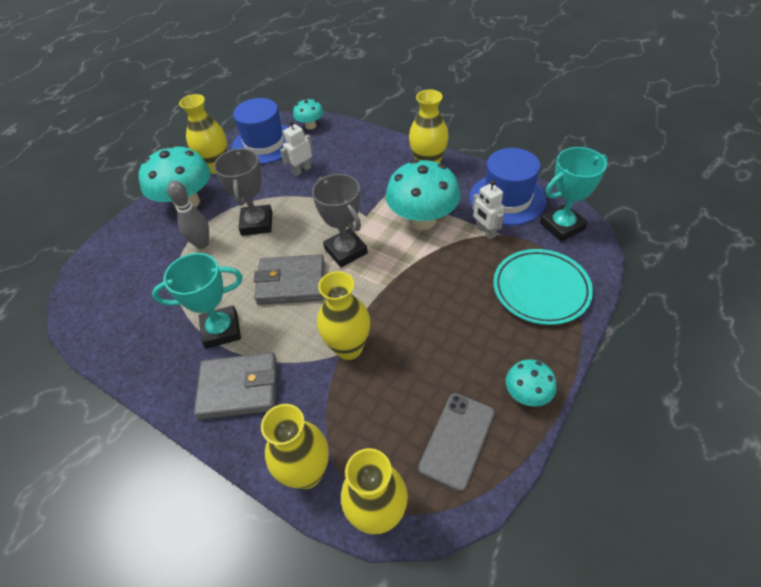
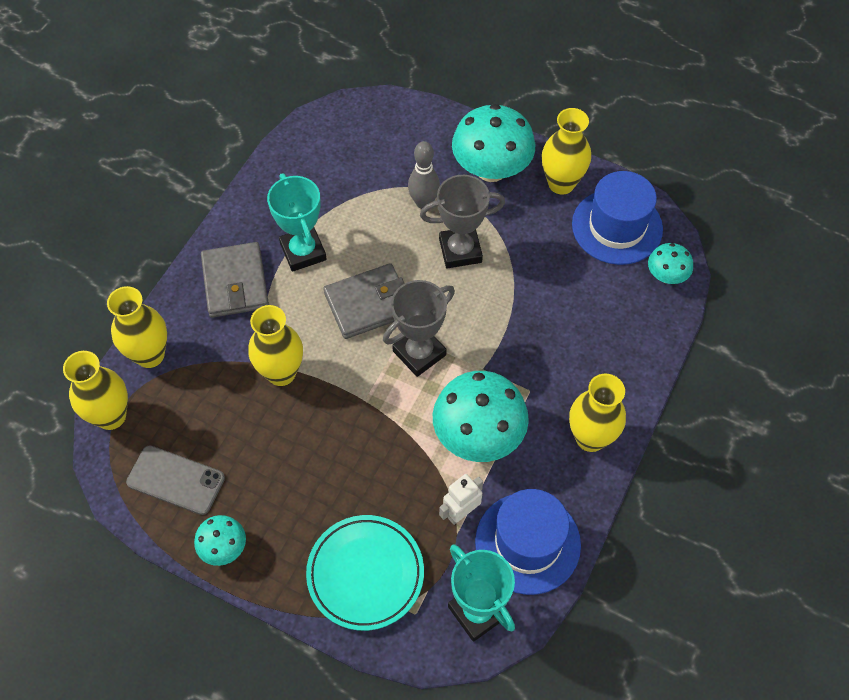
camera: 80 degrees right, 10 degrees up
grey wallet [253,254,325,305] -> grey wallet turned 75 degrees clockwise [323,263,405,339]
white robot [280,120,313,176] -> none

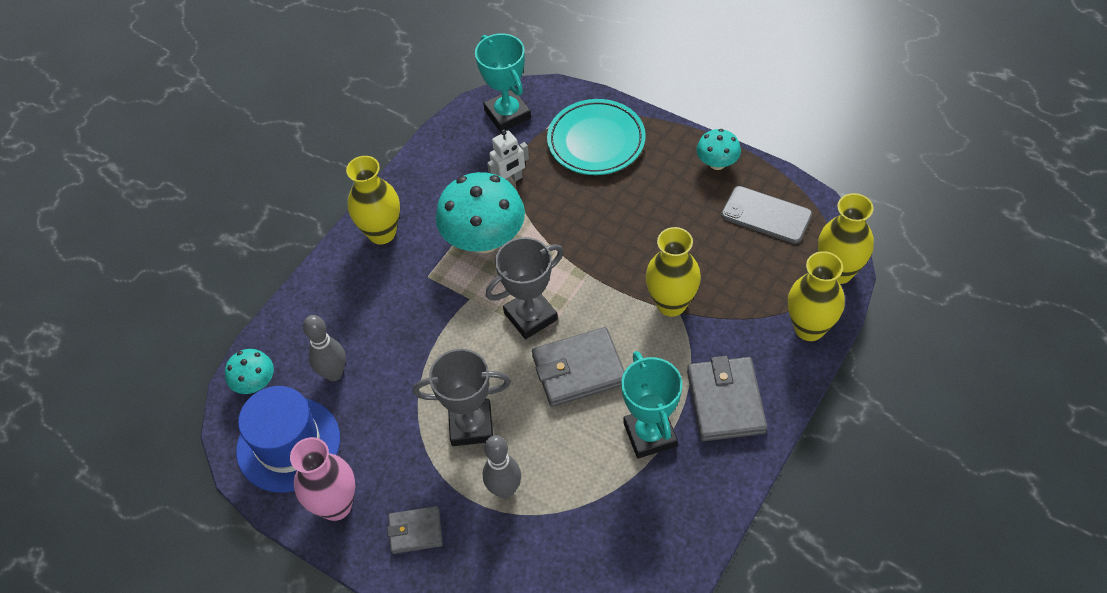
camera: 170 degrees left, 5 degrees down
turquoise mushroom [452,104,535,182] -> grey wallet [387,506,443,554]
blue hat [475,489,581,595] -> none
yellow vase [542,108,591,195] -> pink vase [290,437,356,521]
none -> grey bowling pin [303,315,346,381]

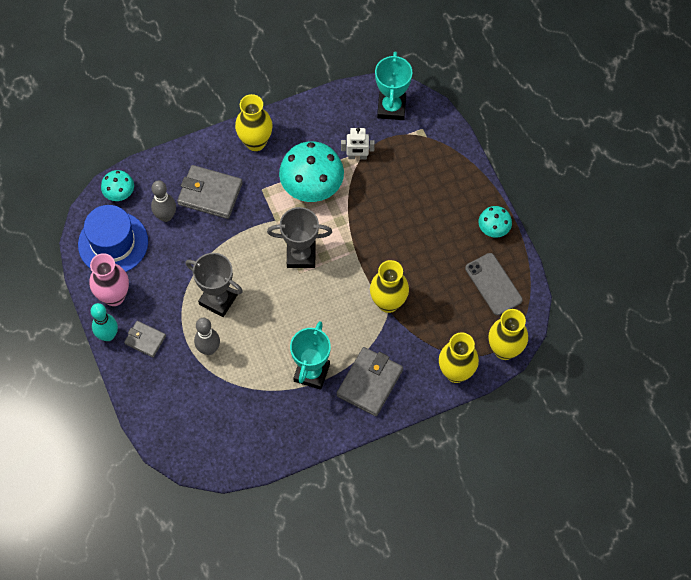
camera: 30 degrees right, 10 degrees up
grey wallet [532,327,625,407] -> grey wallet moved to [177,165,243,219]
turquoise plate [547,99,646,175] -> none
none -> turquoise bowling pin [91,303,118,341]

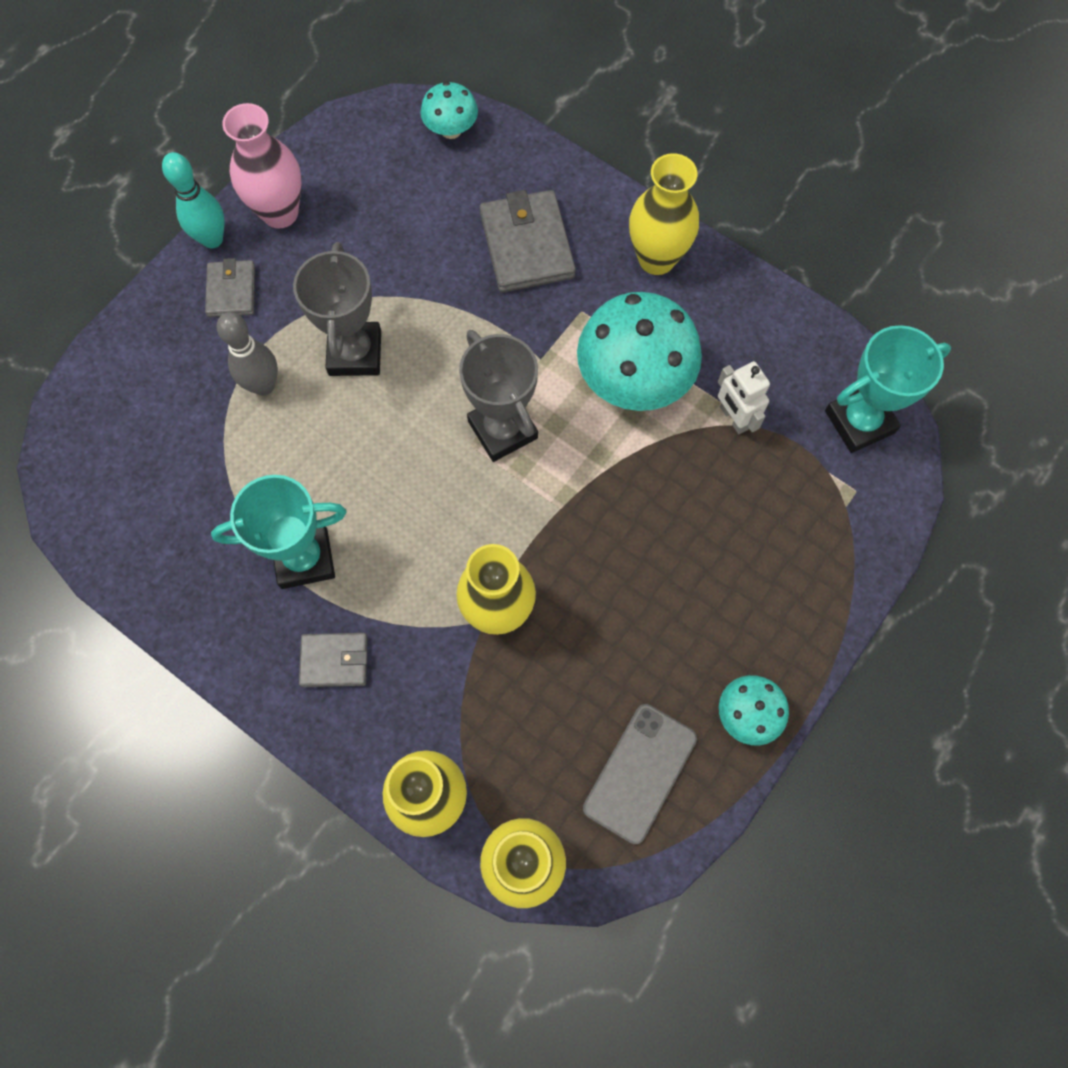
camera: 60 degrees right, 5 degrees up
blue hat [78,205,148,272] -> none
grey bowling pin [151,180,176,222] -> none
grey wallet [337,347,403,416] -> grey wallet [299,633,367,687], size x0.59

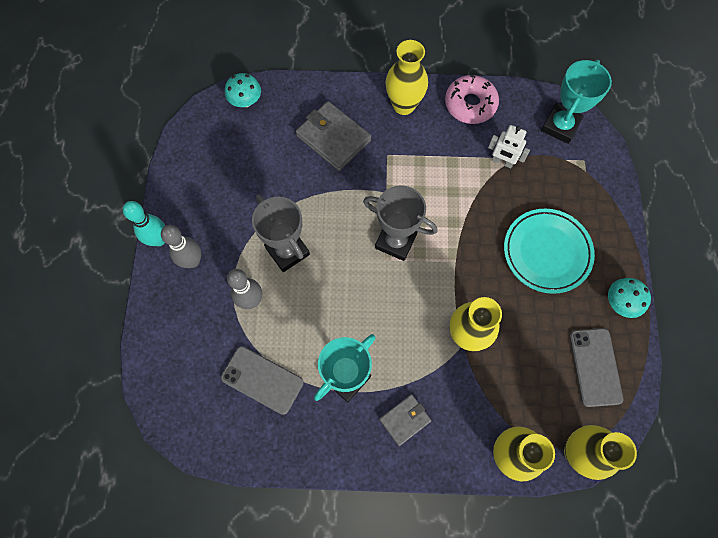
camera: 35 degrees left, 0 degrees up
grey wallet [205,258,255,317] -> grey bowling pin [161,225,201,268]
pink vase [222,103,301,229] -> none
turquoise mushroom [577,292,702,411] -> none
none -> grey phone [221,346,304,415]
none -> pink donut [445,75,499,124]
none -> turquoise plate [504,208,595,294]

